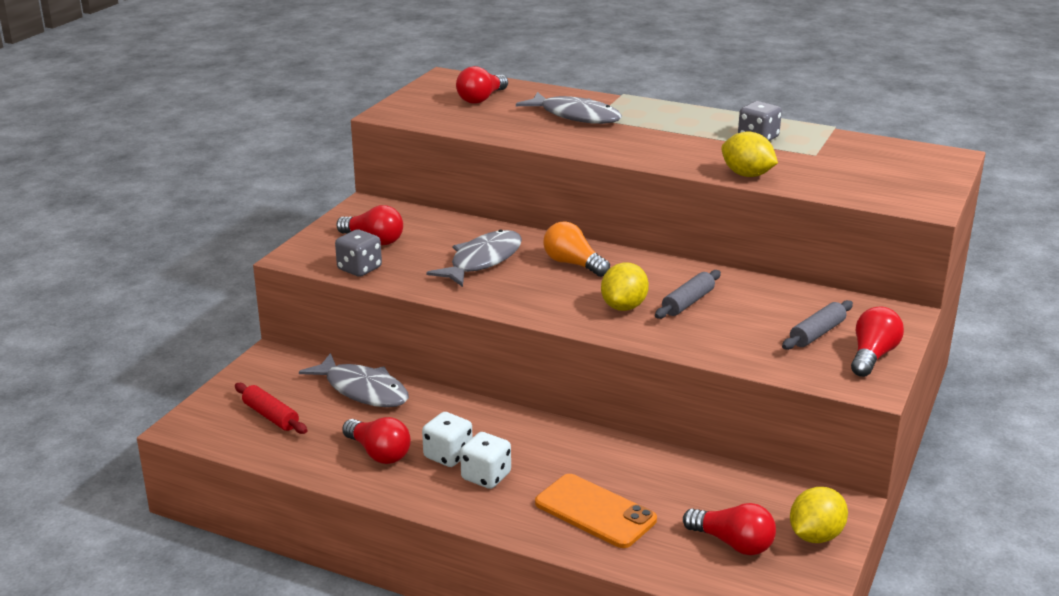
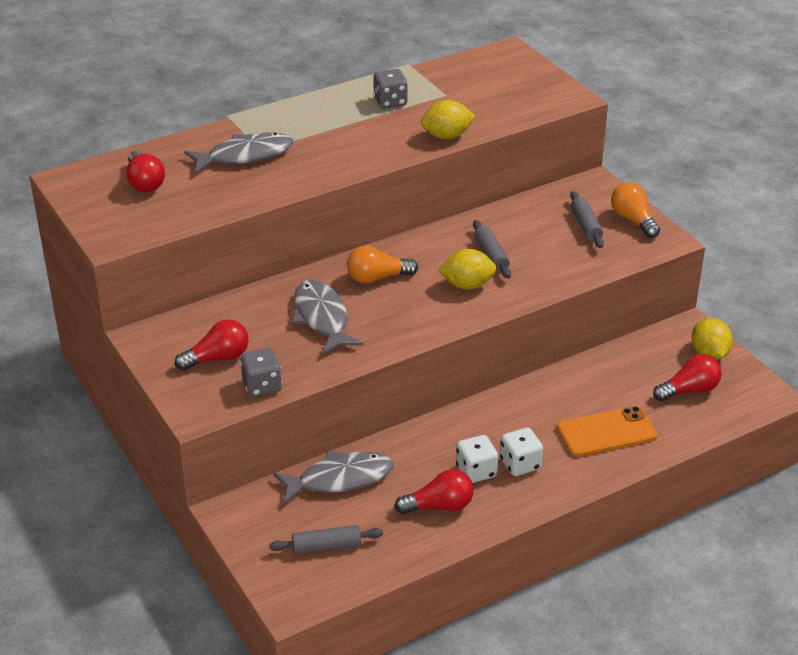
camera: 55 degrees left, 10 degrees up
red rolling pin [235,383,307,434] -> grey rolling pin [269,525,383,554]
yellow lemon [601,262,649,311] -> yellow lemon turned 60 degrees counterclockwise [438,249,497,290]
red light bulb [851,307,904,377] -> orange light bulb [611,182,660,238]

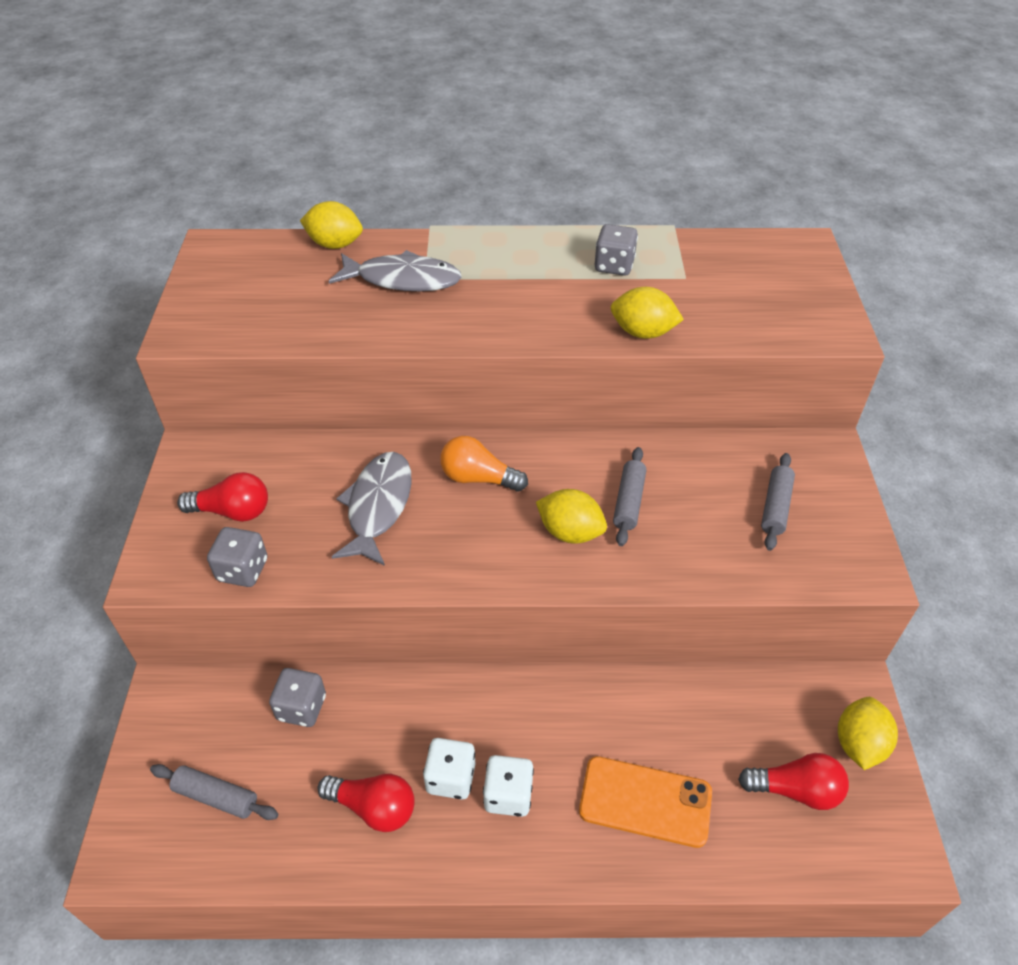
camera: 30 degrees right, 10 degrees up
red light bulb [126,151,165,192] -> none
grey fish [273,451,393,504] -> grey dice [269,668,326,727]
orange light bulb [611,182,660,238] -> none
none -> yellow lemon [300,201,363,249]

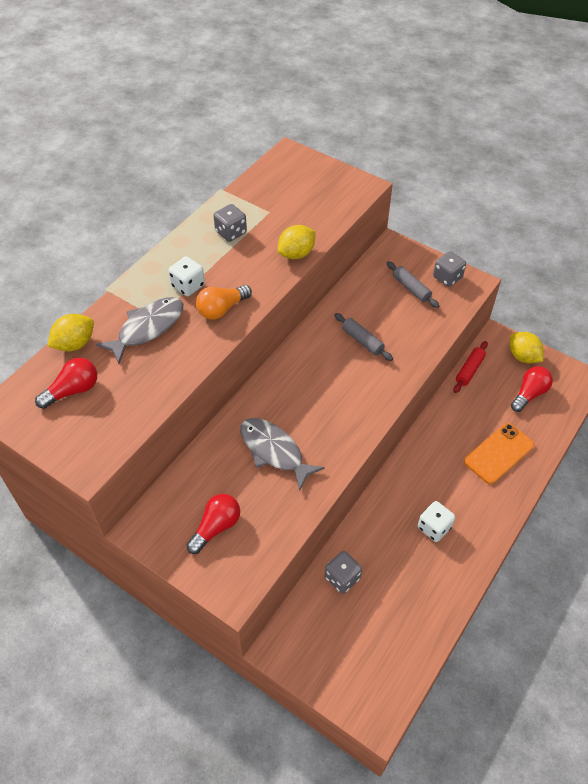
camera: 55 degrees left, 5 degrees up
grey rolling pin [150,764,278,820] -> none
grey dice [207,527,268,587] -> grey dice moved to [433,251,466,287]
red light bulb [318,774,415,832] -> red light bulb moved to [35,358,97,409]
orange light bulb [440,436,528,492] -> orange light bulb moved to [196,285,252,320]
white dice [483,755,534,817] -> white dice moved to [168,256,205,296]
yellow lemon [536,489,607,544] -> none
none -> red rolling pin [454,341,488,393]

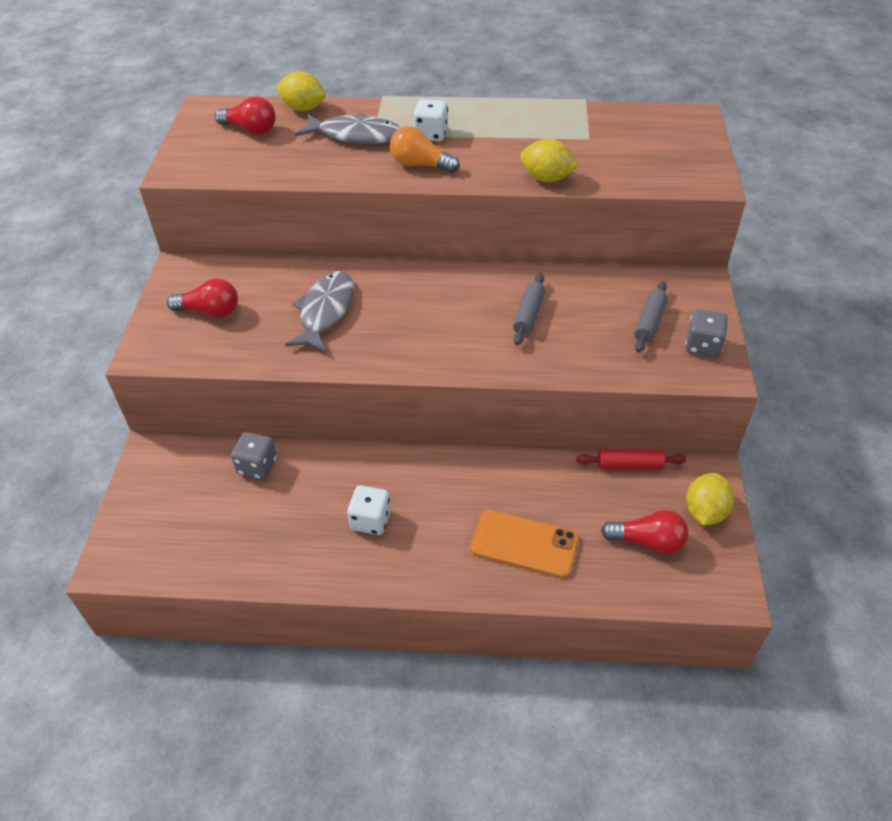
camera: 60 degrees right, 5 degrees down
grey dice [213,204,247,242] -> none

